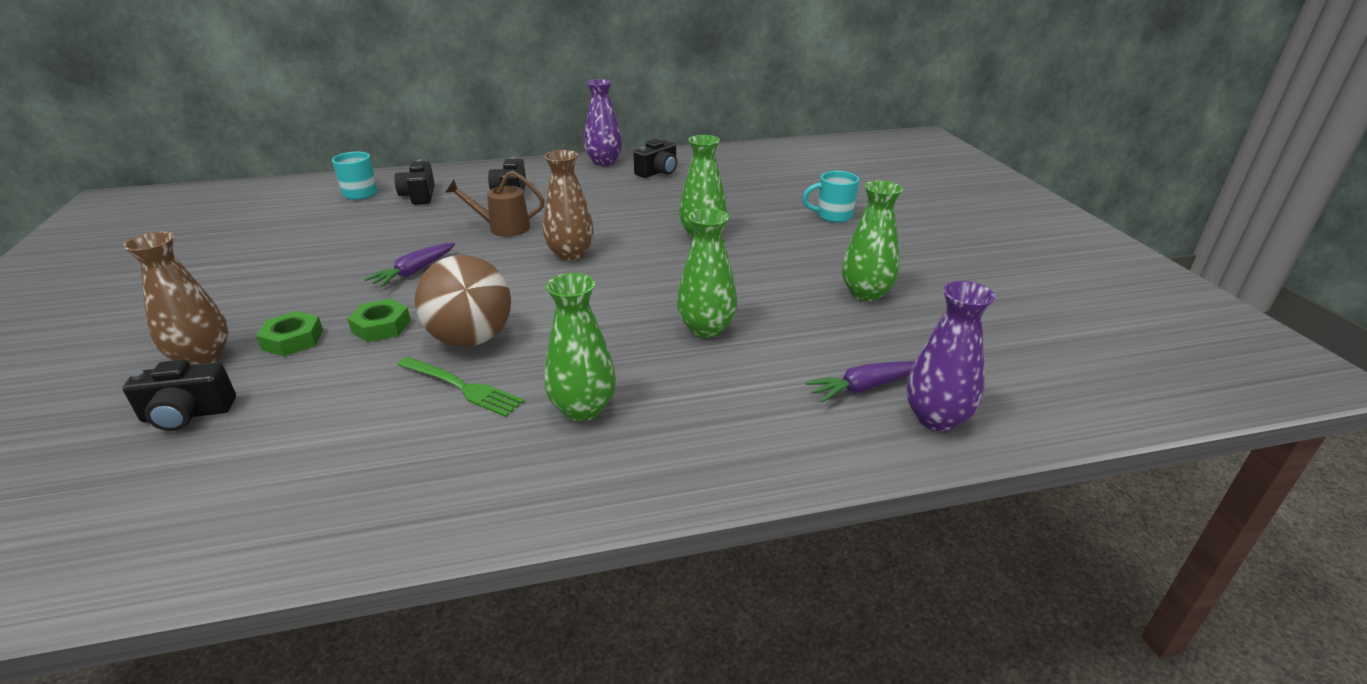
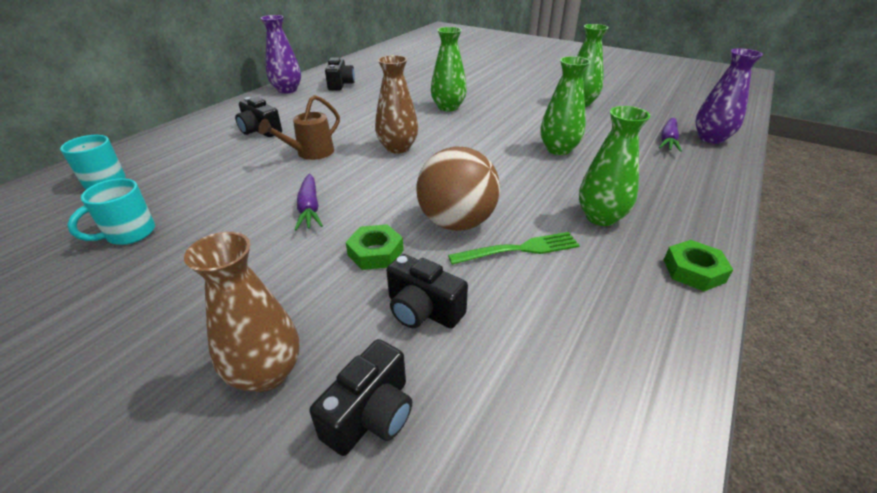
camera: 45 degrees left, 5 degrees up
green nut [256,311,323,356] -> green nut moved to [664,240,733,291]
black camera [394,159,435,205] -> black camera moved to [386,254,468,329]
turquoise mug [802,171,859,222] -> turquoise mug moved to [67,178,155,245]

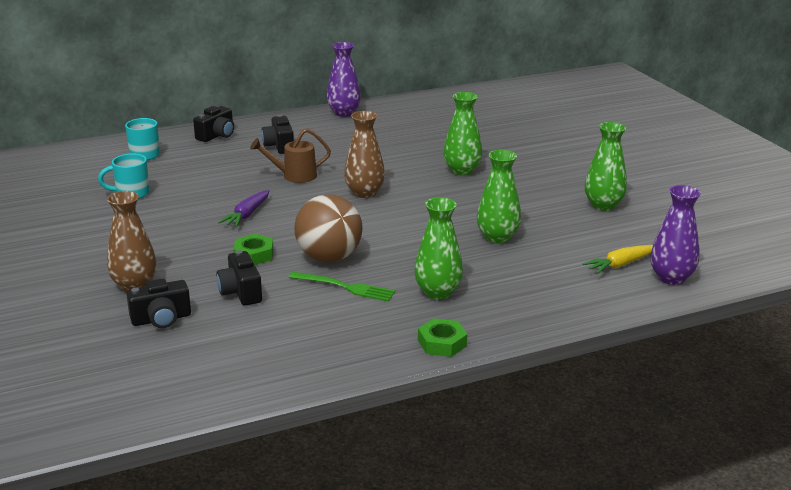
camera: 35 degrees right, 10 degrees down
black camera [325,58,355,91] -> black camera moved to [193,106,234,142]
purple carrot [659,118,682,152] -> yellow carrot [582,245,653,274]

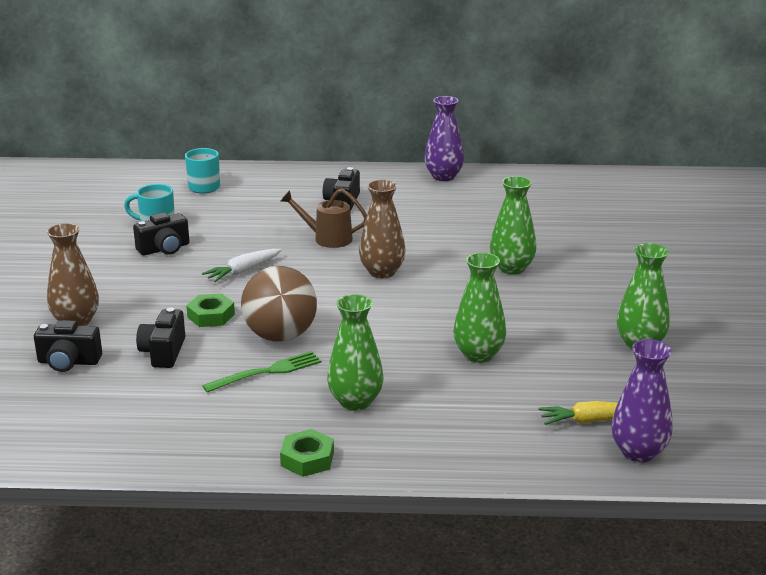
camera: 25 degrees right, 0 degrees up
black camera [193,106,234,142] -> black camera moved to [133,212,190,256]
purple carrot [218,190,269,227] -> white carrot [202,249,281,282]
green fork [289,272,395,302] -> green fork turned 75 degrees counterclockwise [202,351,321,393]

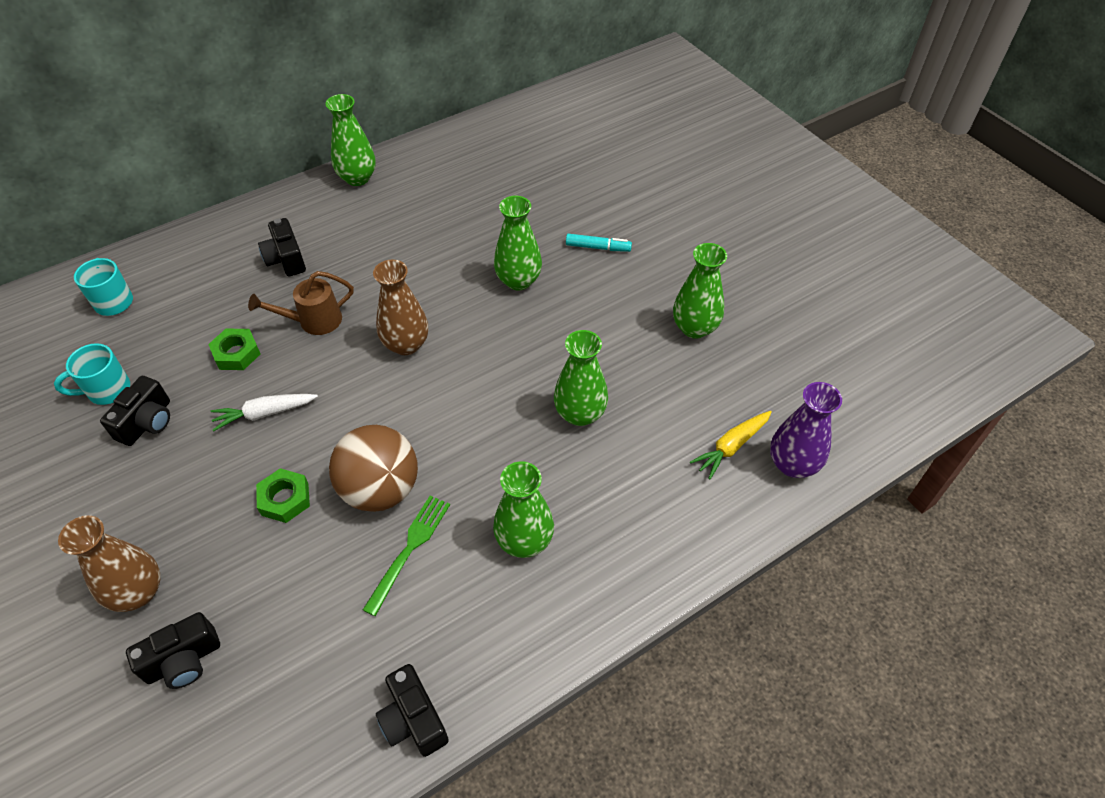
camera: 35 degrees left, 25 degrees up
black camera [136,307,185,368] -> black camera moved to [376,664,449,757]
white carrot [202,249,281,282] -> white carrot turned 60 degrees clockwise [211,394,318,431]
green nut [280,429,334,477] -> green nut moved to [208,329,261,370]
purple vase [424,96,464,181] -> green vase [326,94,376,186]
none -> turquoise marker [566,234,632,252]

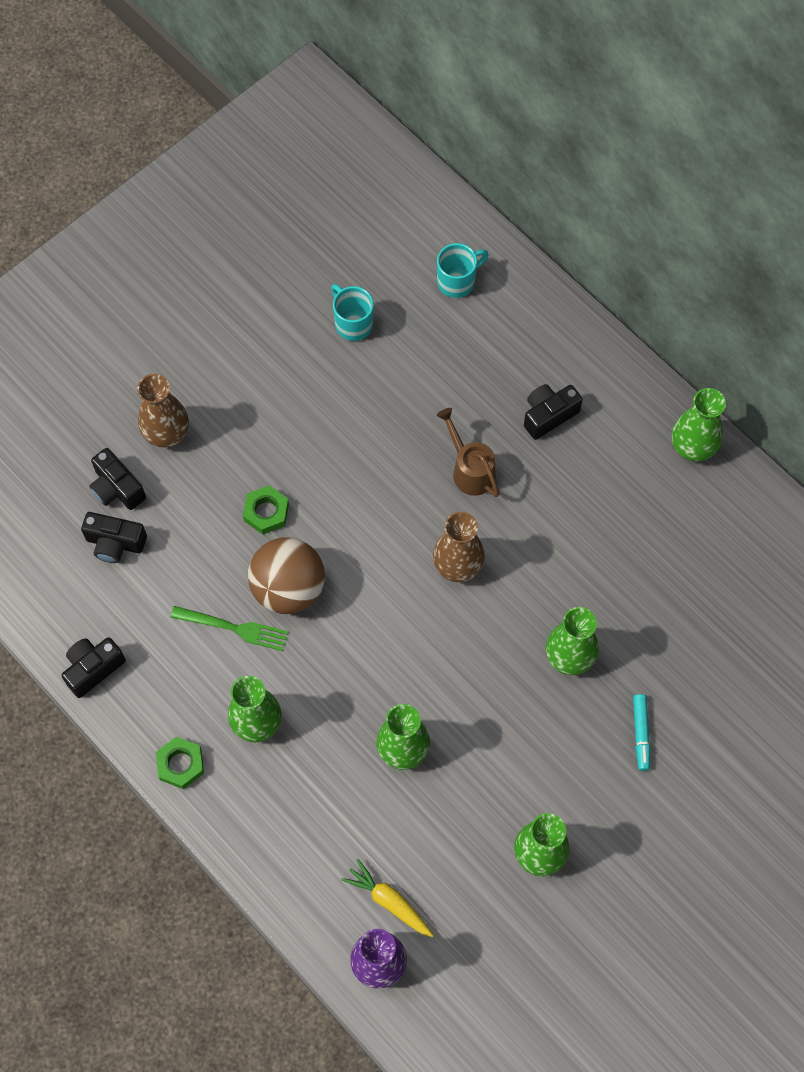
camera: 80 degrees right, 15 degrees up
black camera [100,376,170,446] -> black camera moved to [81,512,147,563]
green nut [208,329,261,370] -> green nut moved to [156,736,204,789]
white carrot [211,394,318,431] -> none

